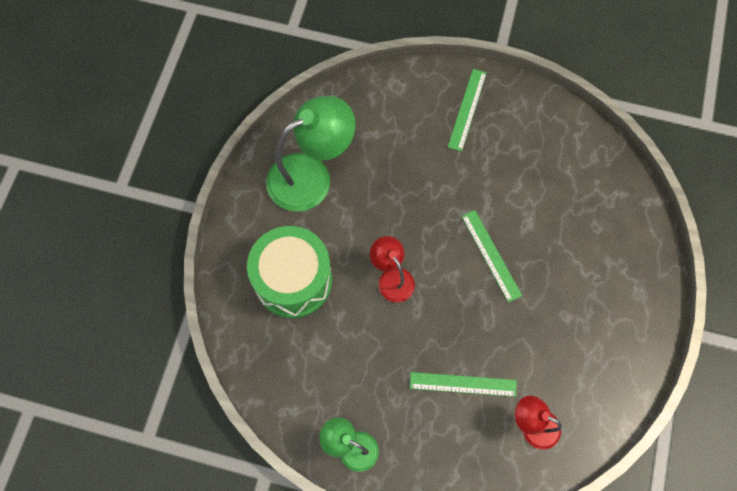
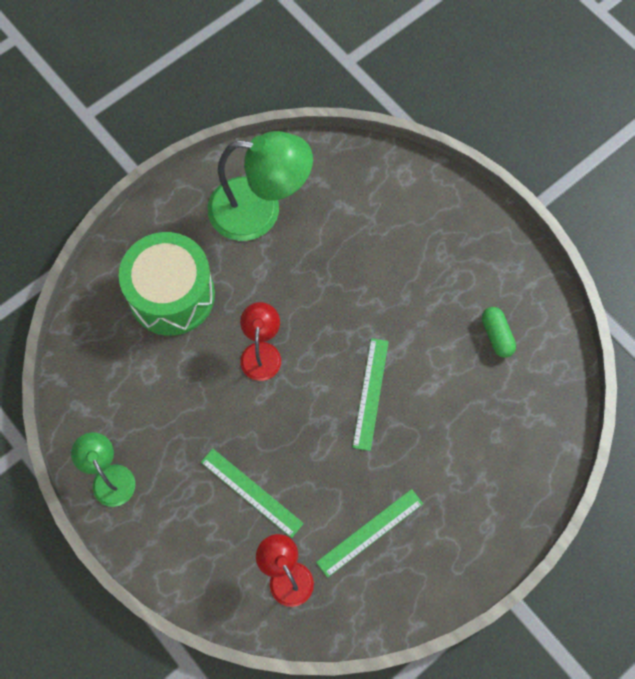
camera: 35 degrees right, 0 degrees up
green ruler [448,69,487,152] -> green ruler moved to [316,489,423,578]
none -> green capsule [482,307,516,357]

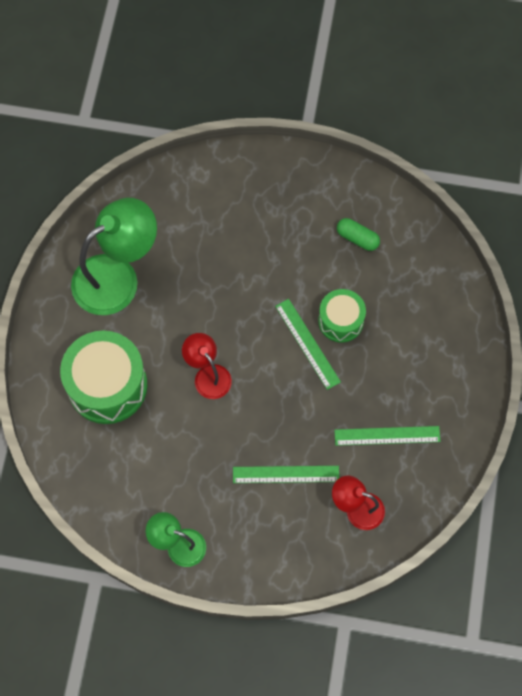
camera: 40 degrees left, 0 degrees up
green ruler [316,489,423,578] -> green ruler turned 75 degrees clockwise [334,426,441,446]
none -> green drum [318,289,366,343]

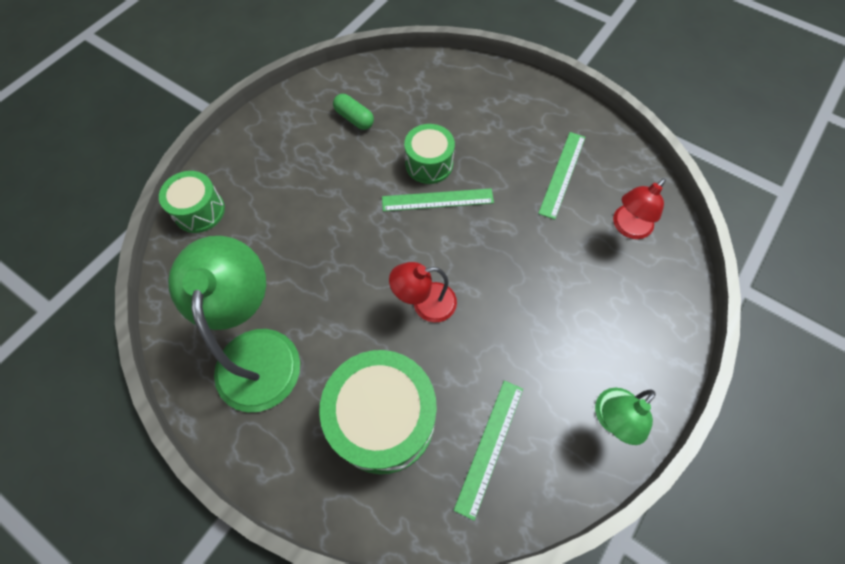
camera: 65 degrees left, 5 degrees down
green ruler [233,466,339,483] -> green ruler moved to [454,380,523,521]
green capsule [337,218,380,251] -> green capsule turned 75 degrees clockwise [333,94,374,130]
none -> green drum [159,171,225,233]

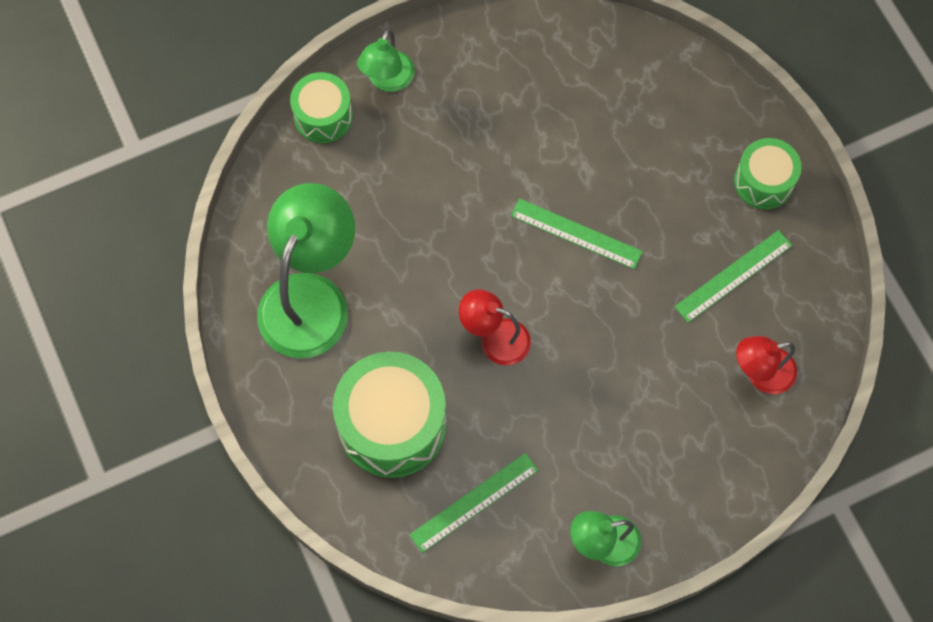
camera: 30 degrees right, 5 degrees up
green capsule [333,94,374,130] -> none
green drum [404,124,455,184] -> green drum moved to [734,138,802,209]
none -> green lamp [357,29,415,92]

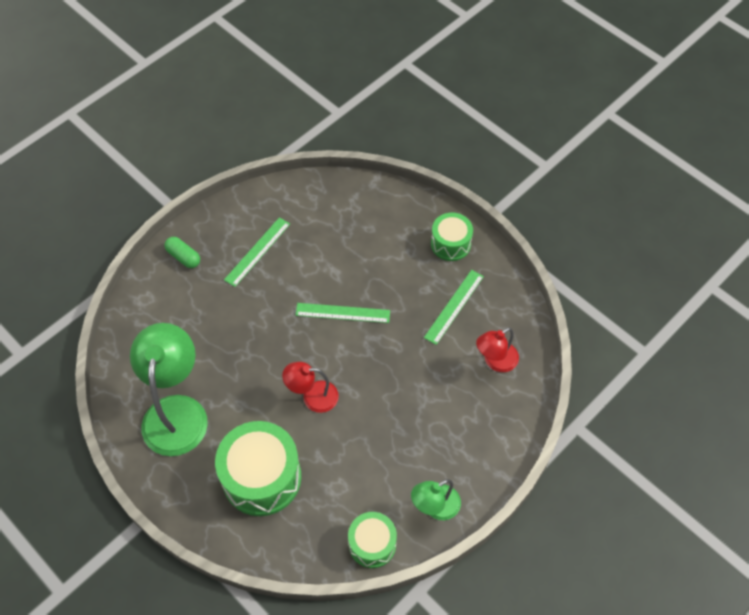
camera: 20 degrees left, 10 degrees down
green drum [290,72,353,143] -> green drum moved to [348,512,397,568]
green lamp [357,29,415,92] -> green capsule [165,237,200,268]
green ruler [409,453,538,553] -> green ruler moved to [224,217,290,287]

